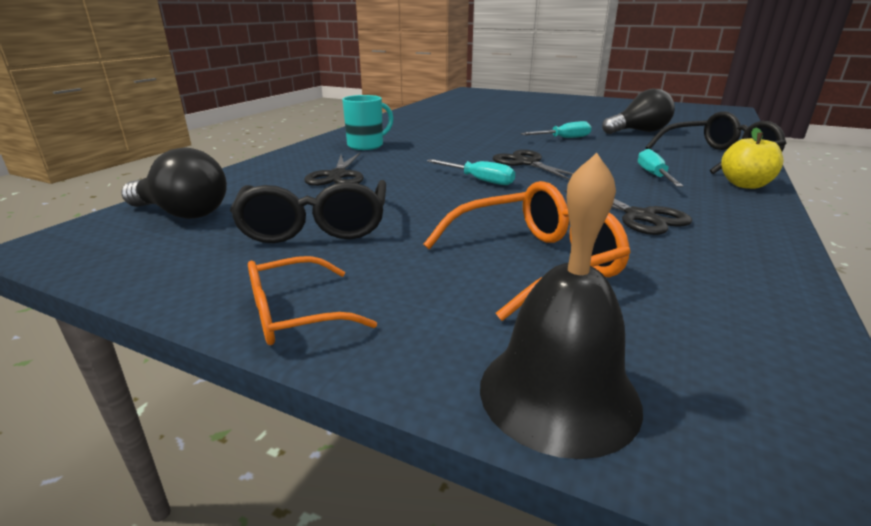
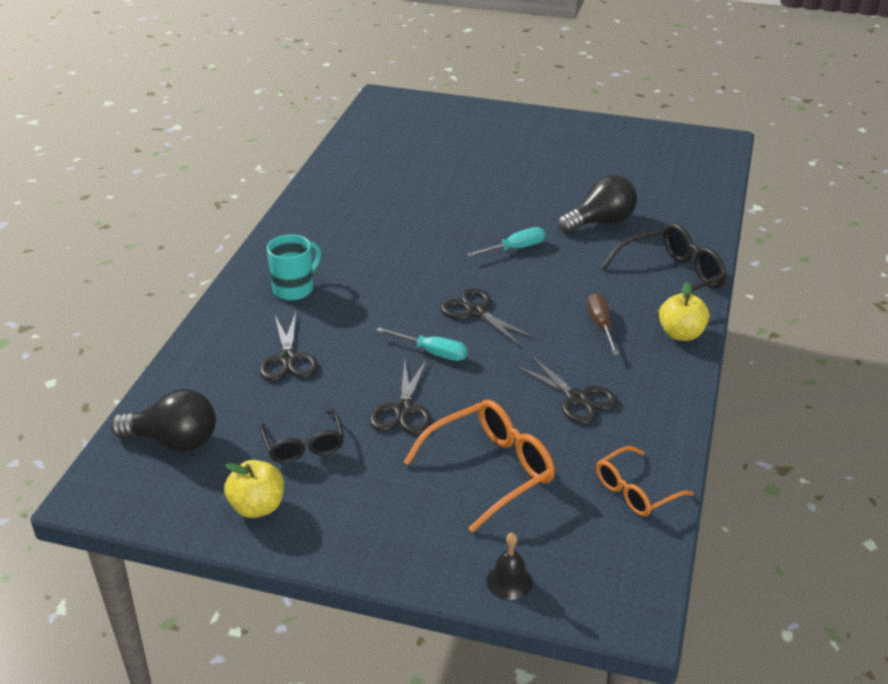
camera: 10 degrees left, 10 degrees up
black glasses [230,180,386,243] -> black glasses [260,410,344,463], size x0.63
orange glasses [248,256,377,345] -> orange glasses moved to [596,446,694,516]
black bell [480,153,643,459] -> black bell [486,533,533,600], size x0.52
turquoise screwdriver [638,149,683,187] -> brown screwdriver [587,292,619,355]
none -> yellow apple [224,460,284,518]
none -> black scissors [370,359,432,434]

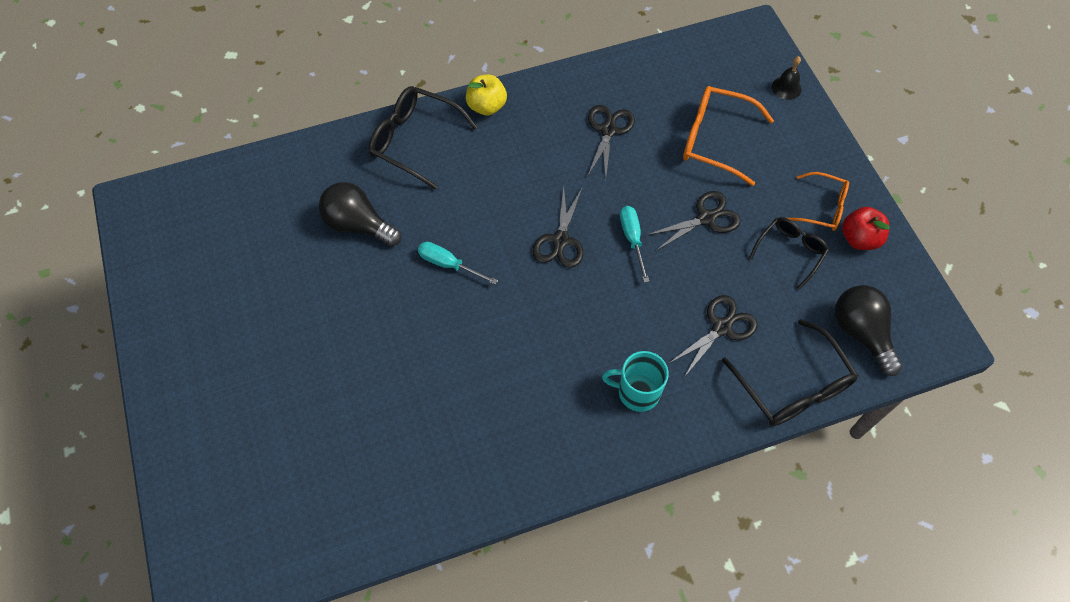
camera: 125 degrees left, 25 degrees up
yellow apple [224,460,284,518] -> red apple [842,207,890,250]
brown screwdriver [587,292,619,355] -> none
orange glasses [596,446,694,516] -> orange glasses moved to [788,172,849,231]
none -> black glasses [722,319,858,426]

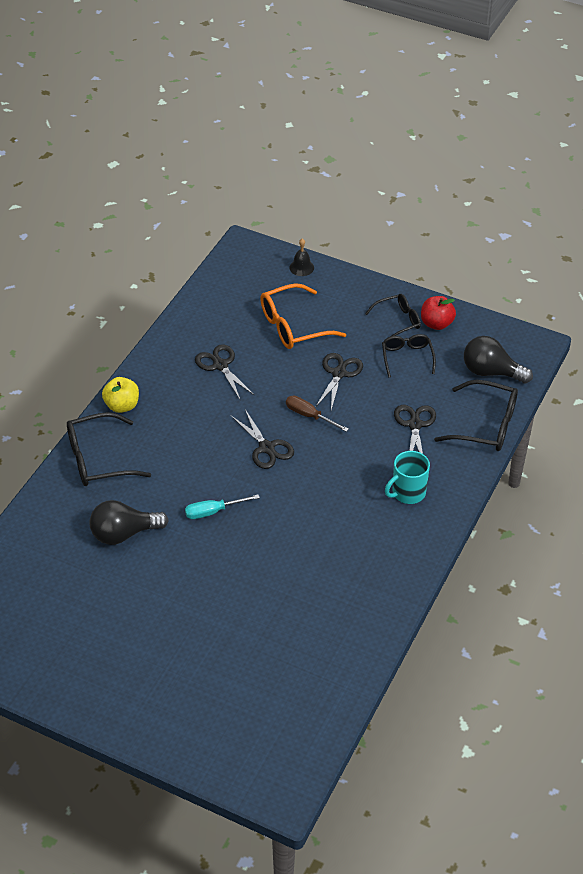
camera: 45 degrees left, 15 degrees down
turquoise screwdriver [620,206,649,283] -> brown screwdriver [286,396,348,432]
orange glasses [788,172,849,231] -> black glasses [365,294,421,337]

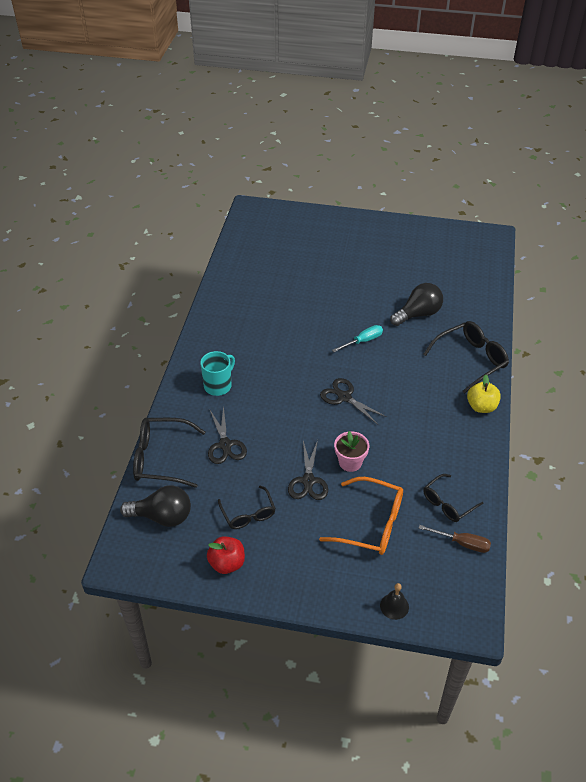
camera: 165 degrees right, 0 degrees up
black scissors [195,344,255,401] -> none
orange glasses [260,283,346,349] -> orange glasses turned 60 degrees clockwise [319,477,403,555]
brown screwdriver [286,396,348,432] -> brown screwdriver moved to [419,525,491,553]
black glasses [365,294,421,337] -> black glasses moved to [423,474,484,522]
none -> pink flower pot [334,431,369,472]

